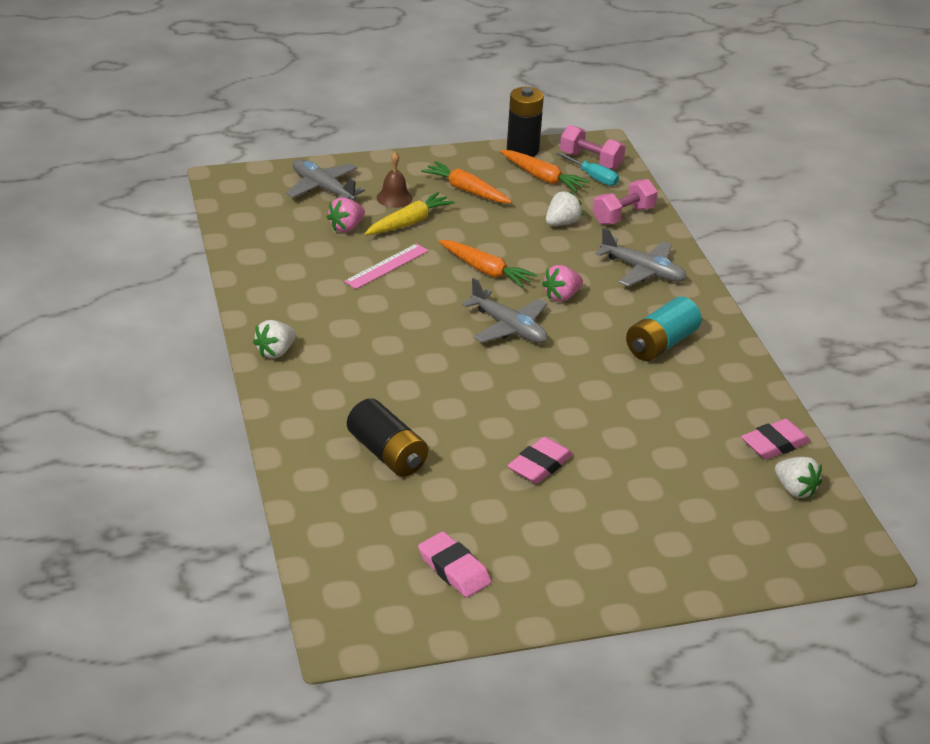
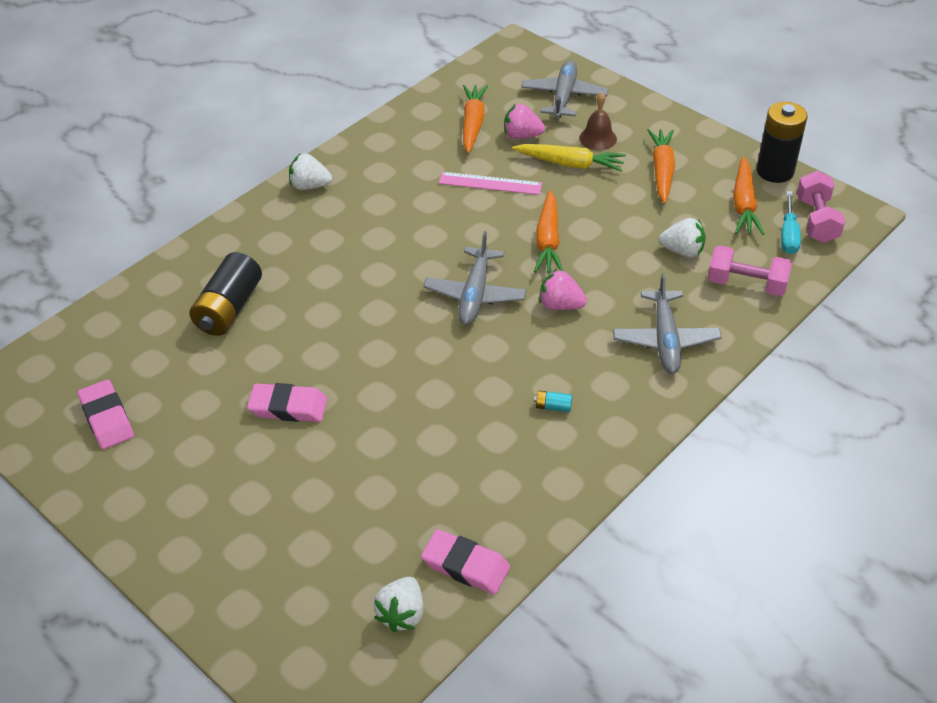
camera: 60 degrees right, 10 degrees up
pink eraser [418,532,491,597] -> pink eraser turned 45 degrees counterclockwise [78,380,134,449]
turquoise battery [626,296,702,361] -> turquoise battery [534,390,572,412], size x0.40
none -> orange carrot [463,85,488,153]

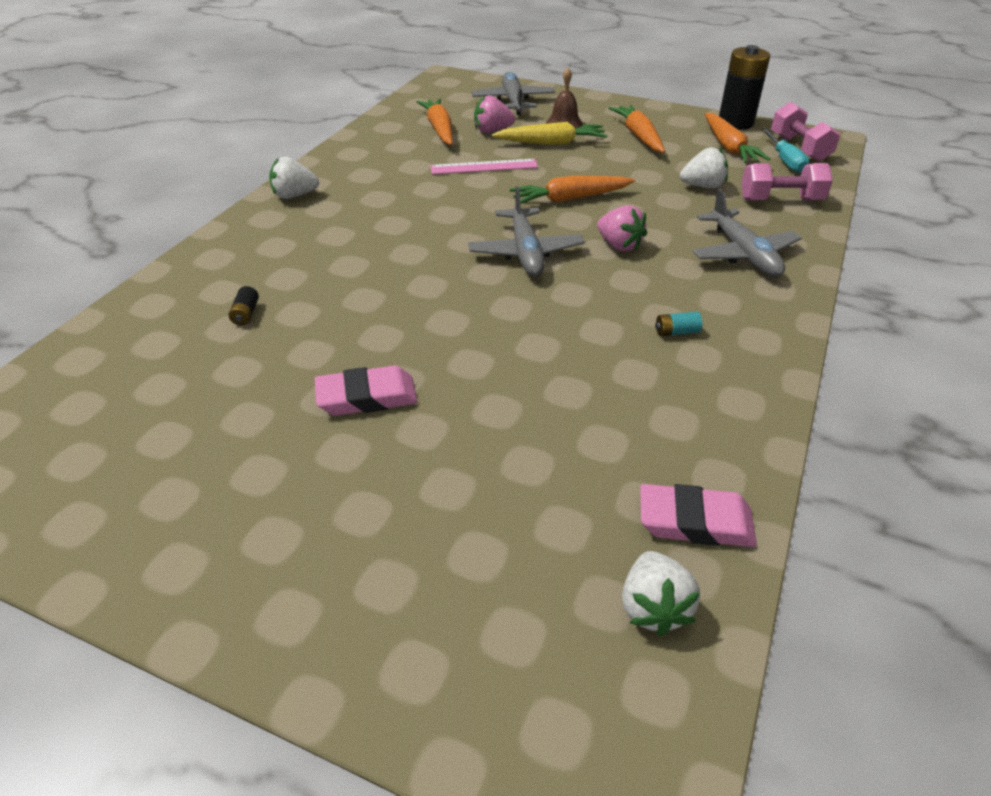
camera: 20 degrees left, 5 degrees down
pink eraser [78,380,134,449] -> none
black battery [189,252,262,336] -> black battery [228,286,259,326], size x0.40
orange carrot [534,190,563,273] -> orange carrot turned 90 degrees clockwise [510,176,635,204]
pink strawberry [539,269,587,310] -> pink strawberry turned 135 degrees counterclockwise [597,205,647,252]

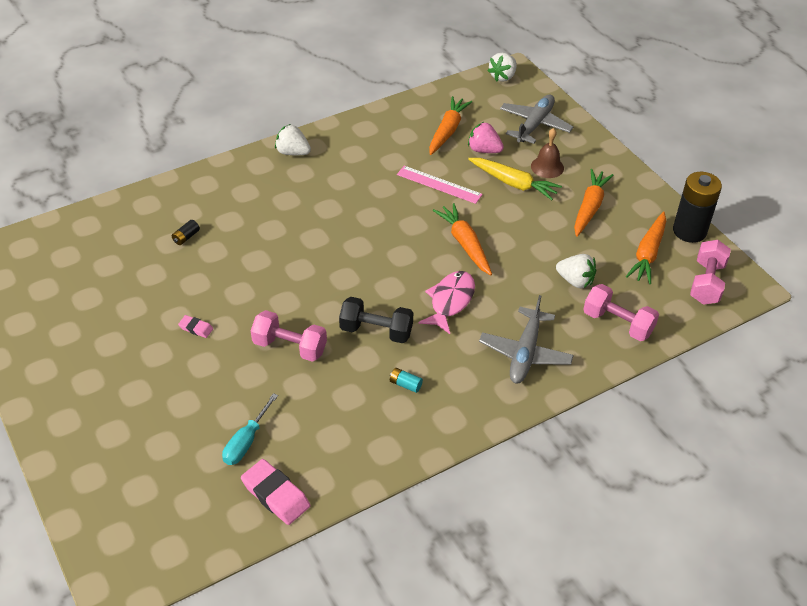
camera: 35 degrees right, 5 degrees up
pink eraser [315,366,417,416] -> pink eraser [178,315,213,338], size x0.52
grey plane [468,186,585,277] -> none
orange carrot [510,176,635,204] -> orange carrot turned 45 degrees clockwise [433,203,492,275]
pink strawberry [597,205,647,252] -> pink fish [418,271,475,334]
white strawberry [622,551,700,636] -> white strawberry moved to [488,53,517,82]
turquoise screwdriver [762,129,809,173] -> turquoise screwdriver moved to [222,393,278,465]
none -> pink dumbbell [251,310,327,362]
none -> black dumbbell [339,297,413,343]

